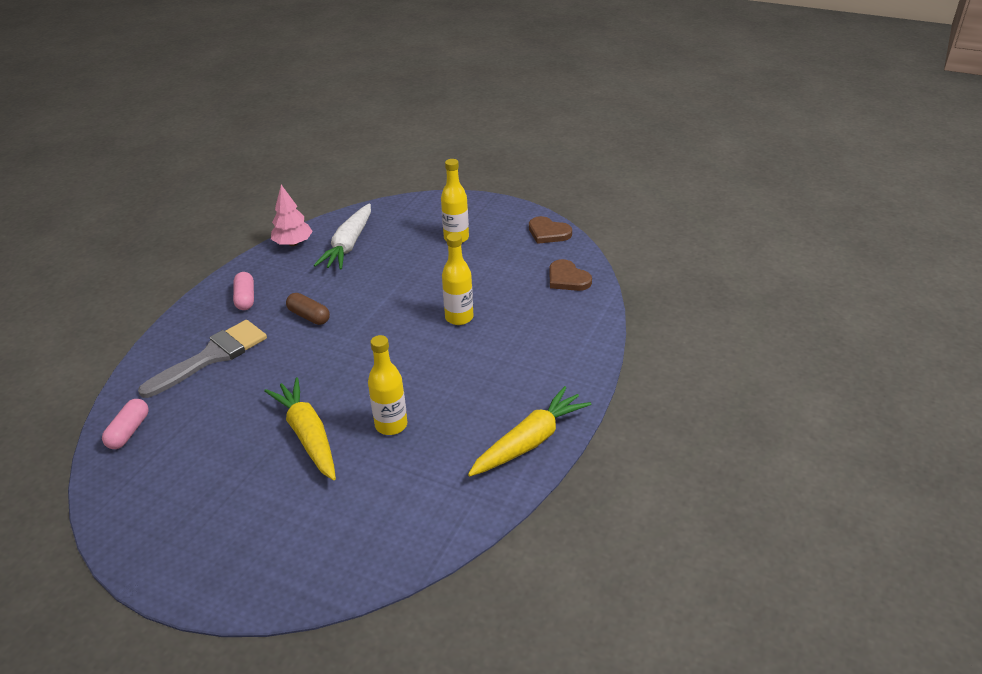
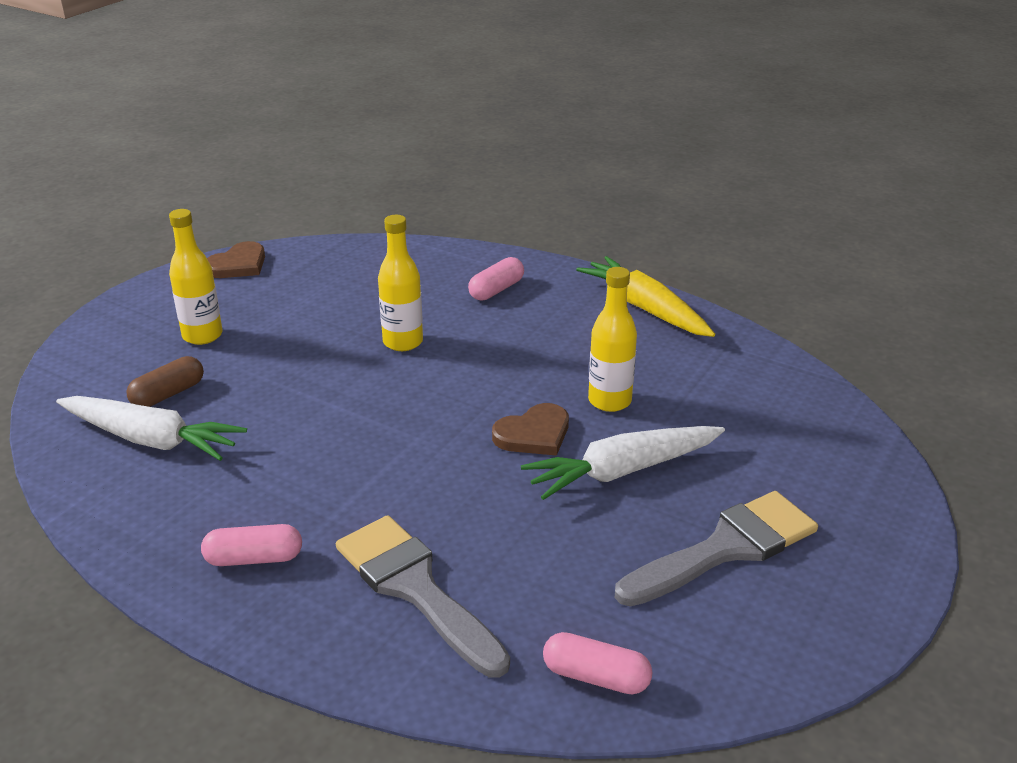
camera: 85 degrees left, 5 degrees down
yellow carrot [264,378,336,480] -> white carrot [521,426,725,500]
pink tree [271,185,313,246] -> none
brown capsule [286,293,330,325] -> brown capsule moved to [126,356,204,407]
brown heart [549,259,592,291] -> brown heart moved to [492,403,569,456]
none -> pink capsule [468,257,524,301]
none -> grey brush [615,491,818,607]

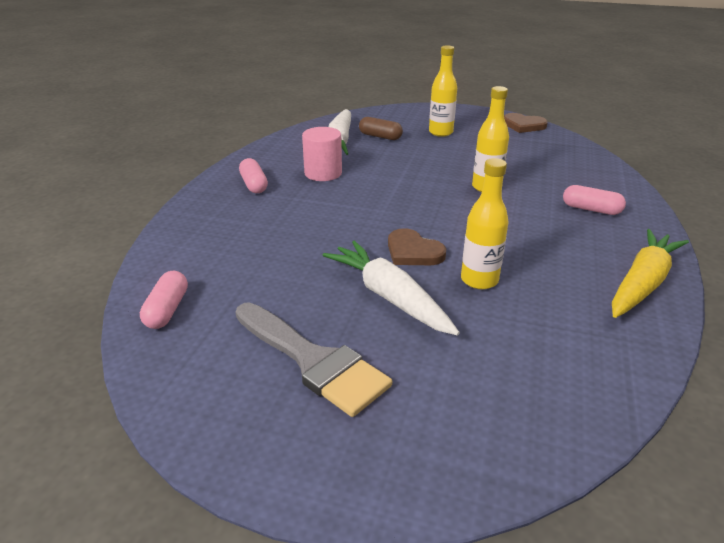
camera: 75 degrees right, 0 degrees up
grey brush [336,515,510,678] -> none
none -> pink cylinder [302,127,342,181]

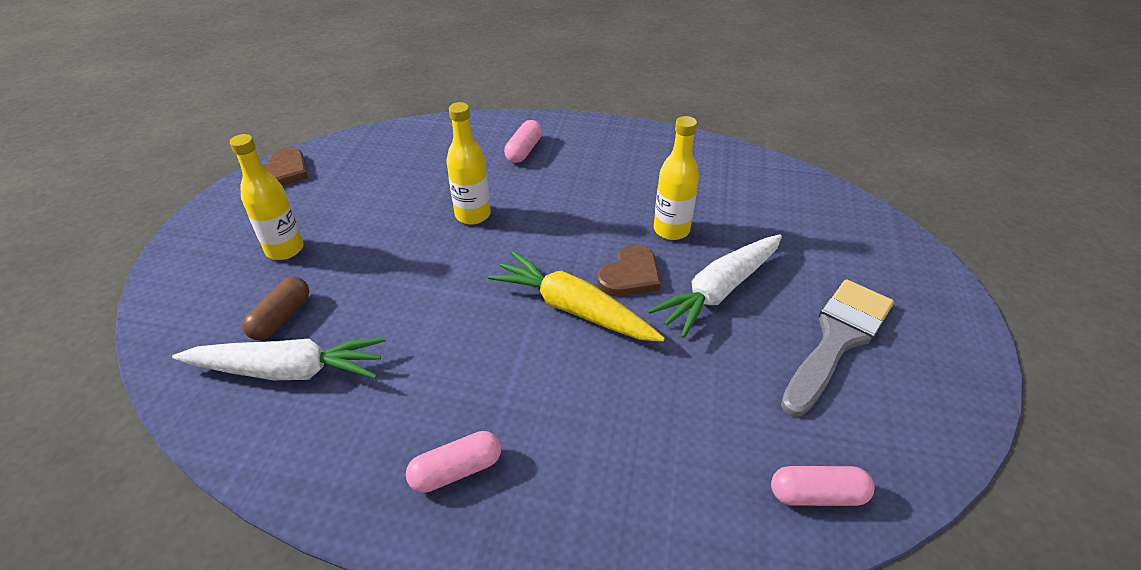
camera: 95 degrees left, 10 degrees up
pink cylinder [302,127,342,181] -> none
yellow carrot [612,229,689,318] -> yellow carrot moved to [488,251,665,342]

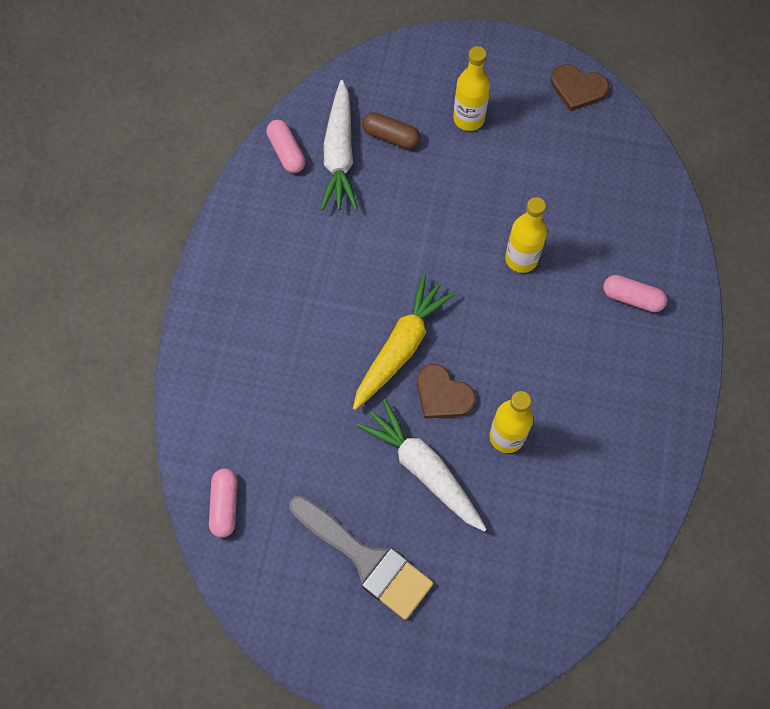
camera: 90 degrees right, 25 degrees up
pink capsule [406,431,501,493] -> pink capsule moved to [266,120,305,173]

